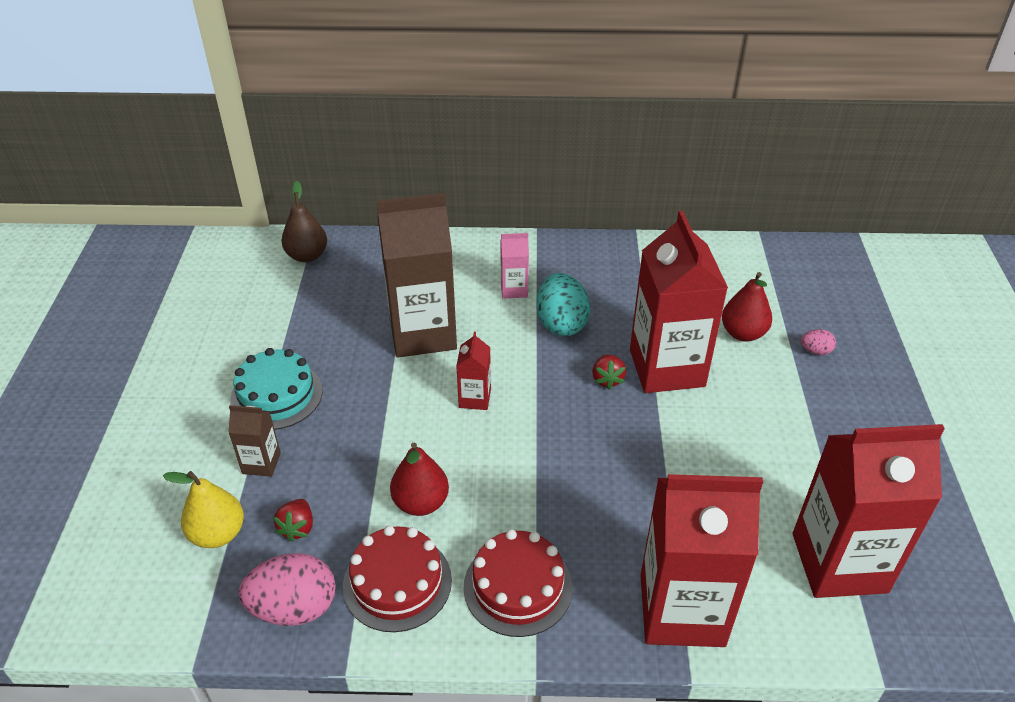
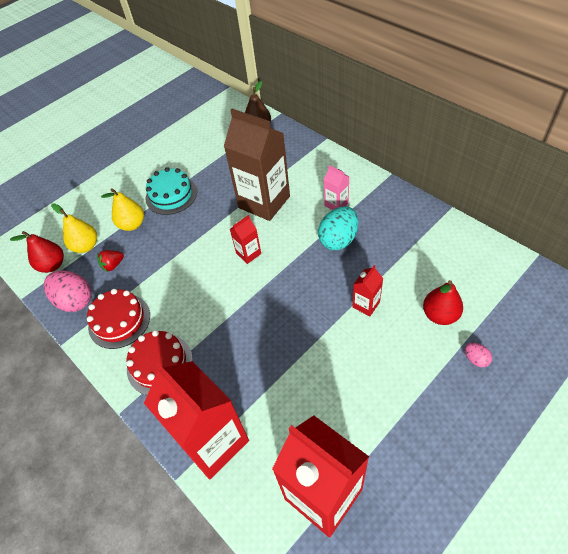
camera: 50 degrees right, 10 degrees up
brown carton [228,405,281,477] -> yellow pear [101,188,144,231]
red pear [390,443,449,516] -> red pear moved to [10,231,64,273]
red strawberry [592,354,626,390] -> none
red carton [630,210,728,393] -> red carton [353,265,383,316], size x0.45

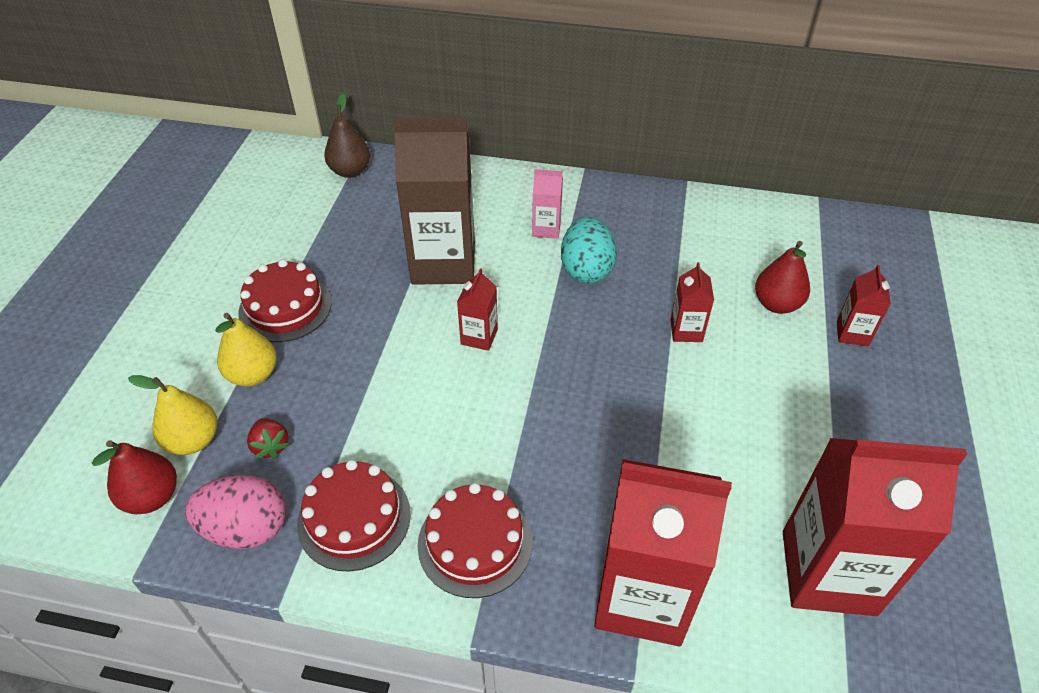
camera: 40 degrees left, 5 degrees down
red strawberry [97,250,124,272] -> red strawberry turned 45 degrees counterclockwise [247,418,290,459]
turquoise cake [145,167,197,215] -> red cake [238,259,332,342]
pink egg [465,343,492,367] -> red carton [837,265,891,346]

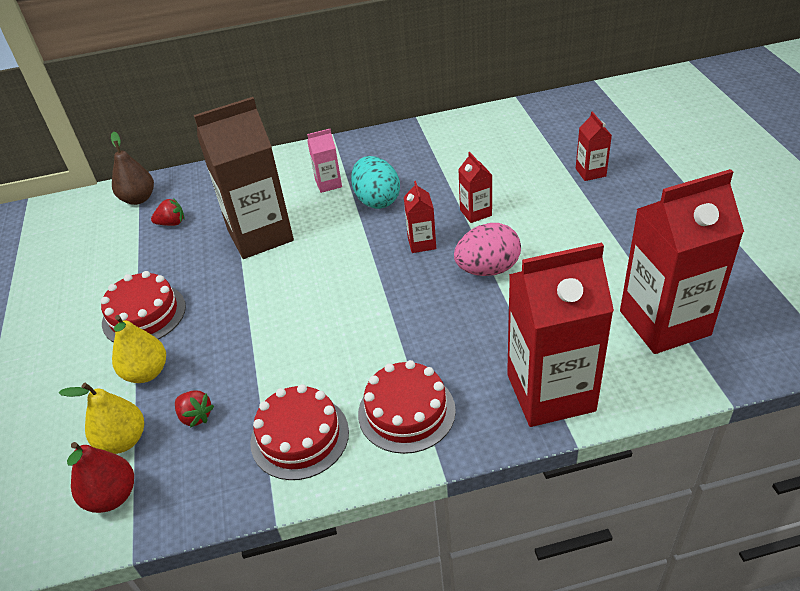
camera: 20 degrees left, 5 degrees down
pink egg [185,475,286,549] -> pink egg moved to [454,223,521,276]
red carton [457,268,498,351] -> red carton moved to [404,181,436,253]
red pear [755,241,810,314] -> none
none -> red strawberry [151,198,184,226]

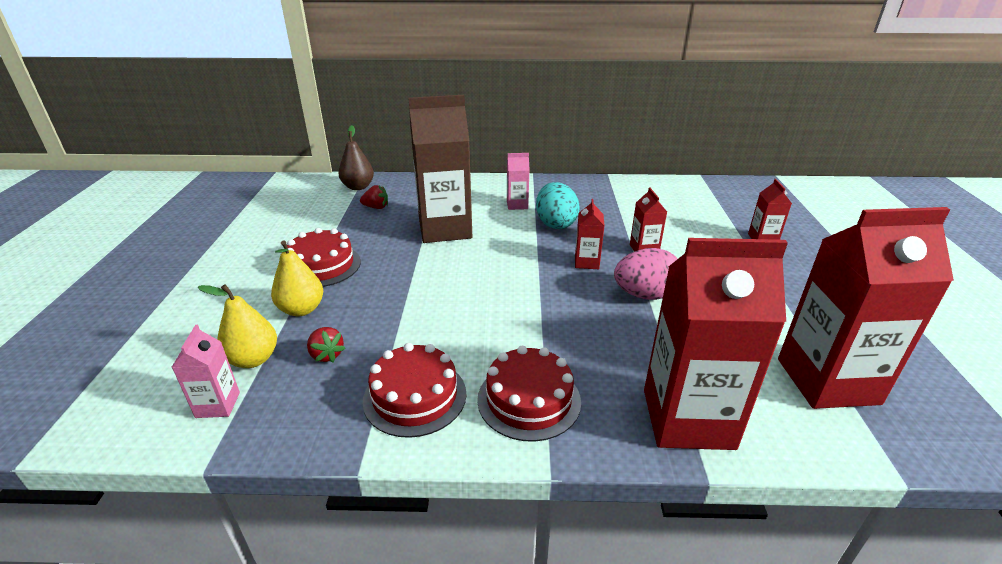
camera: 10 degrees right, 10 degrees down
red pear [67,442,134,513] -> pink carton [172,325,240,418]

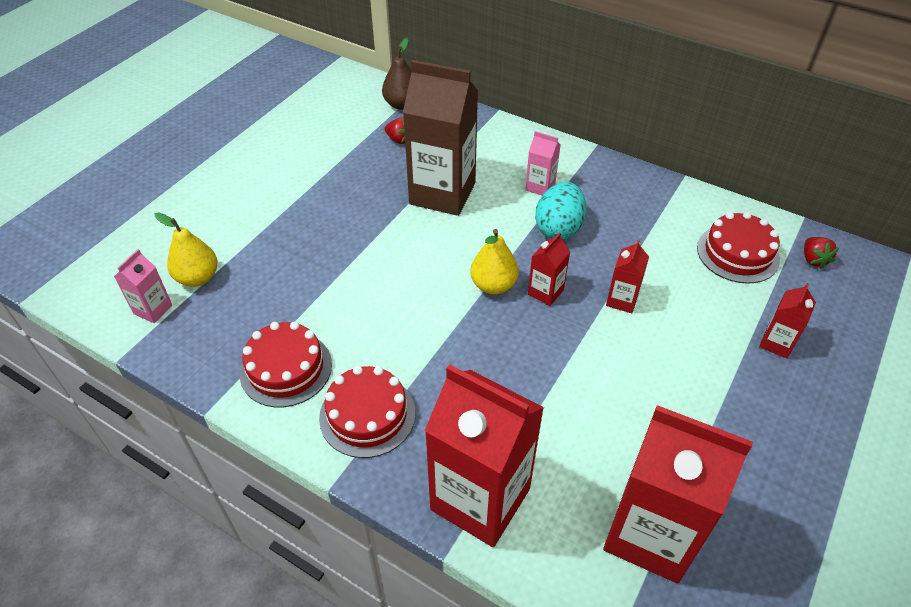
camera: 30 degrees right, 15 degrees up
yellow pear [271,240,323,316] -> yellow pear moved to [470,229,519,294]
red cake [287,228,361,287] -> red cake moved to [697,212,780,284]
red strawberry [307,327,345,362] -> red strawberry moved to [804,237,839,269]
pink egg [614,248,678,300] -> none

